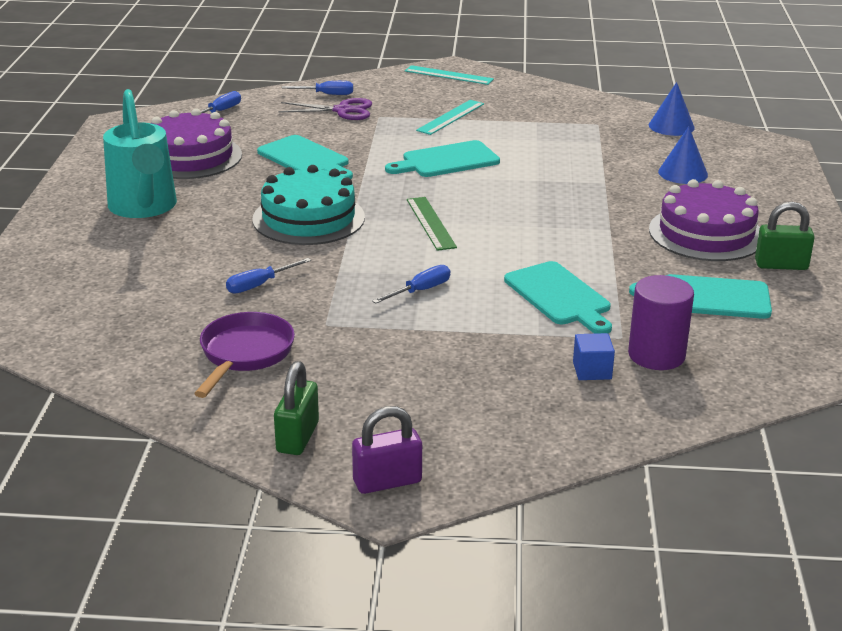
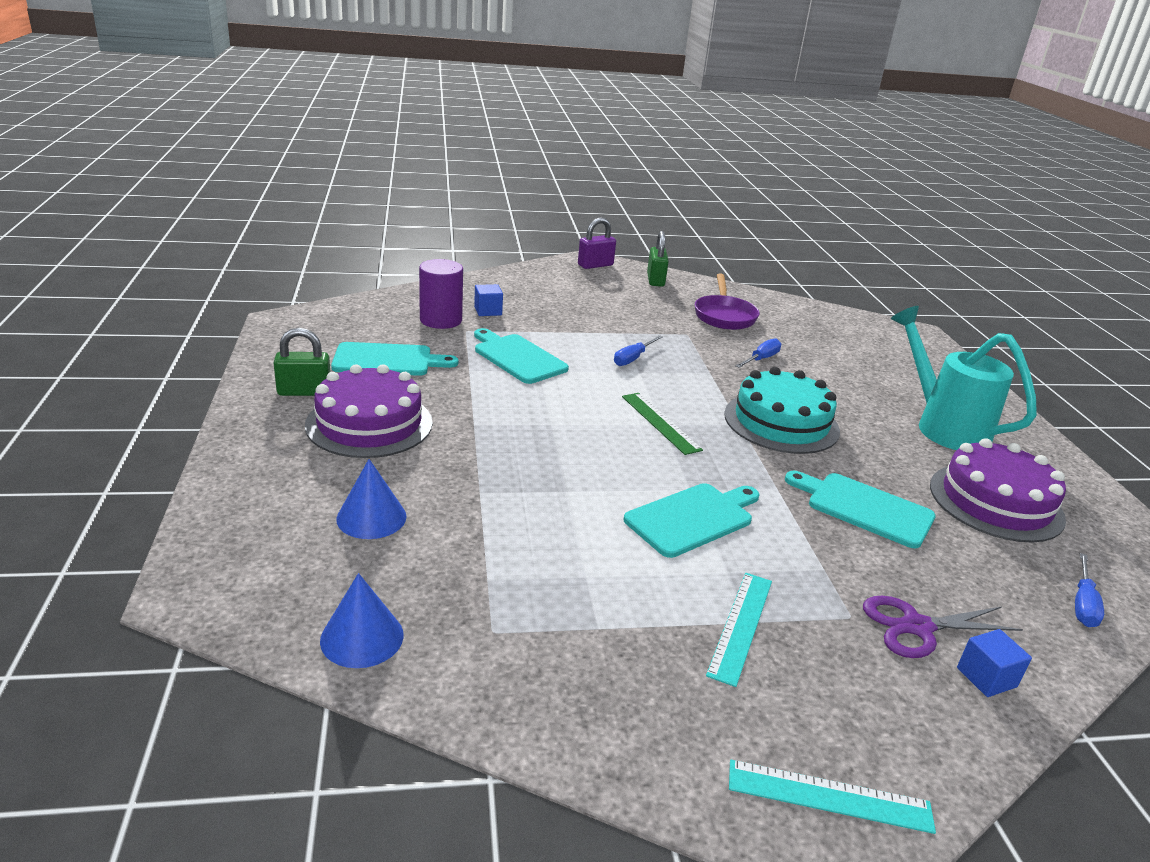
camera: 165 degrees right, 0 degrees up
blue screwdriver [282,81,353,95] -> blue cube [957,629,1032,697]

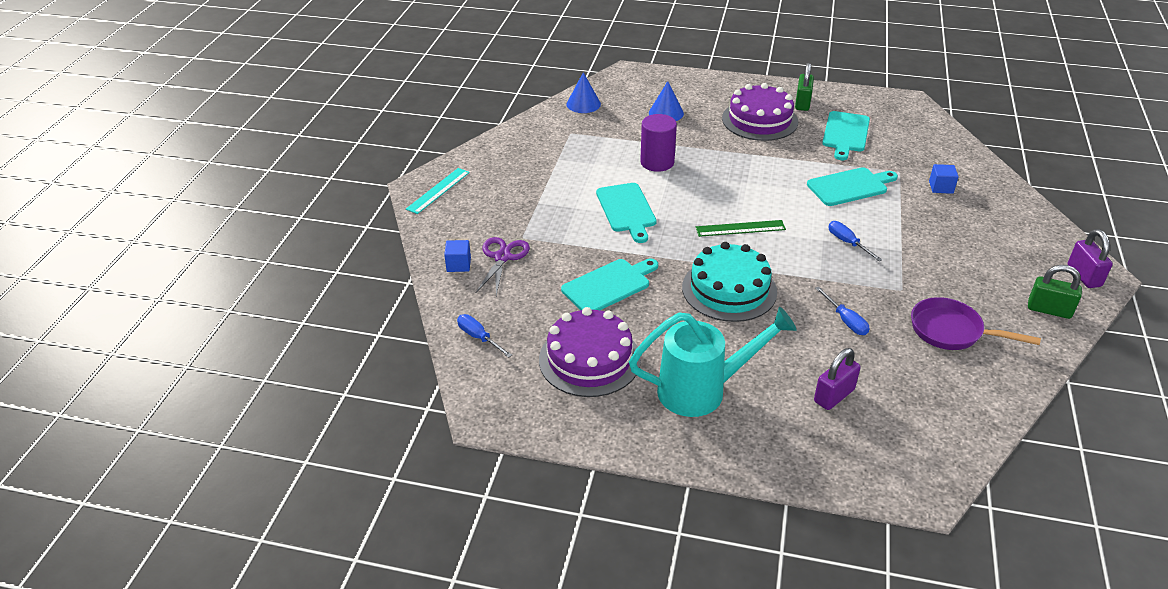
camera: 115 degrees right, 10 degrees up
purple cylinder [419,259,463,329] -> purple cylinder moved to [640,114,677,172]
turquoise ruler [706,573,772,687] -> none
none -> purple padlock [814,348,860,410]

